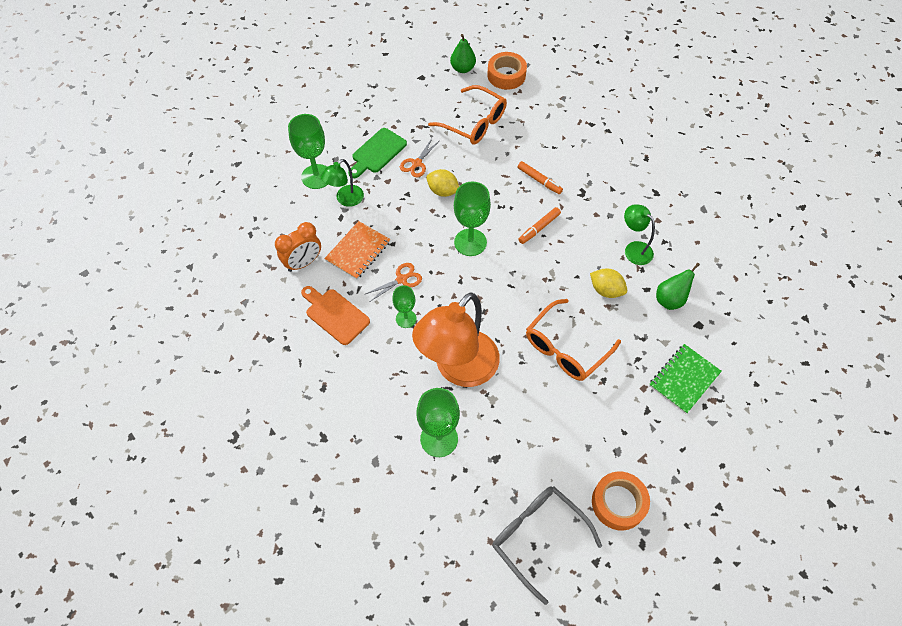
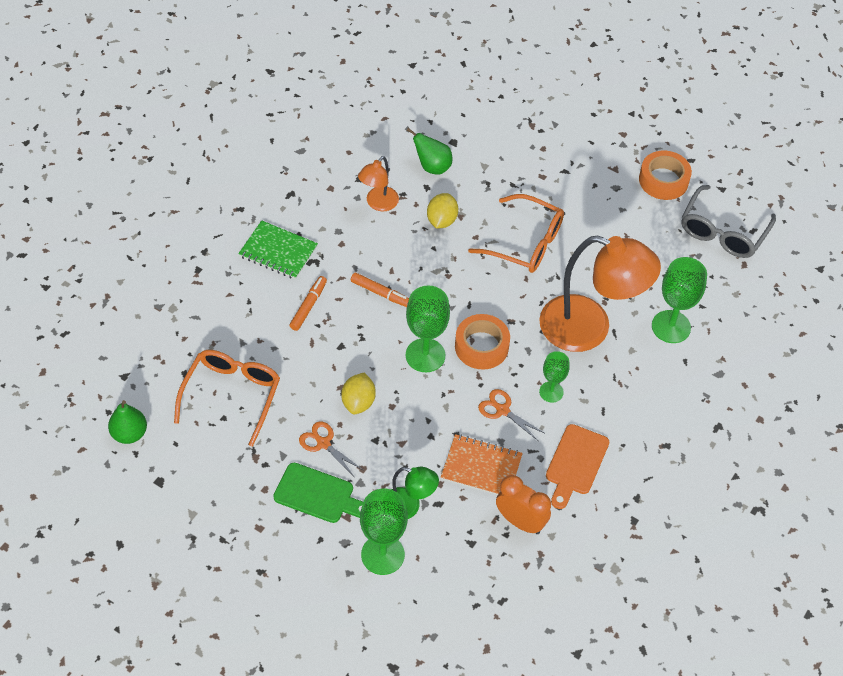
camera: 110 degrees left, 5 degrees down
orange scissors [400,139,439,178] -> orange scissors turned 150 degrees counterclockwise [299,421,363,476]
orange tape [487,52,527,90] -> orange tape moved to [455,314,510,370]
green lamp [624,204,655,265] -> orange lamp [358,156,399,211]
green notebook [649,344,722,414] -> green notebook moved to [238,220,318,279]

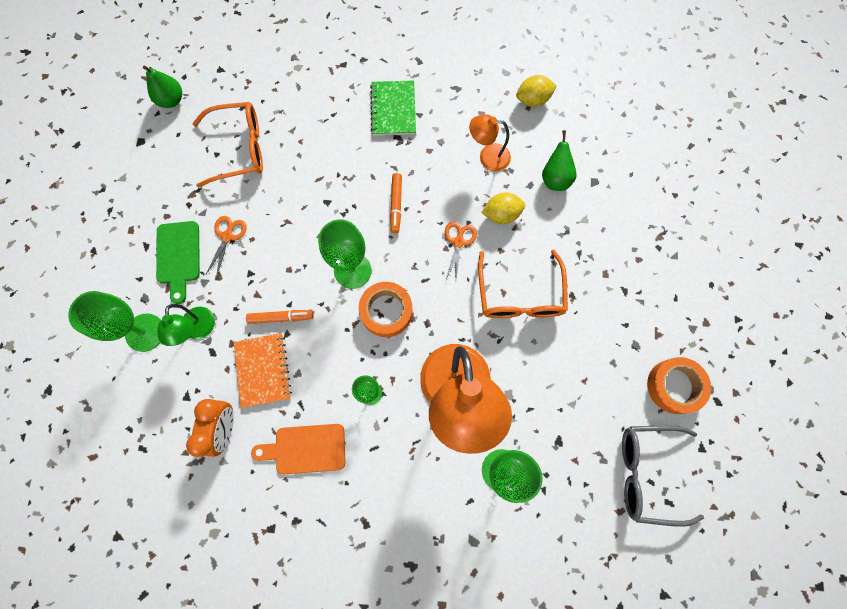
camera: 65 degrees right, 20 degrees up
orange marker [289,276,327,331] -> orange marker moved to [246,310,313,324]
yellow lemon [341,373,376,414] -> yellow lemon moved to [516,75,557,107]
orange scissors [478,389,546,441] -> orange scissors moved to [445,222,477,281]

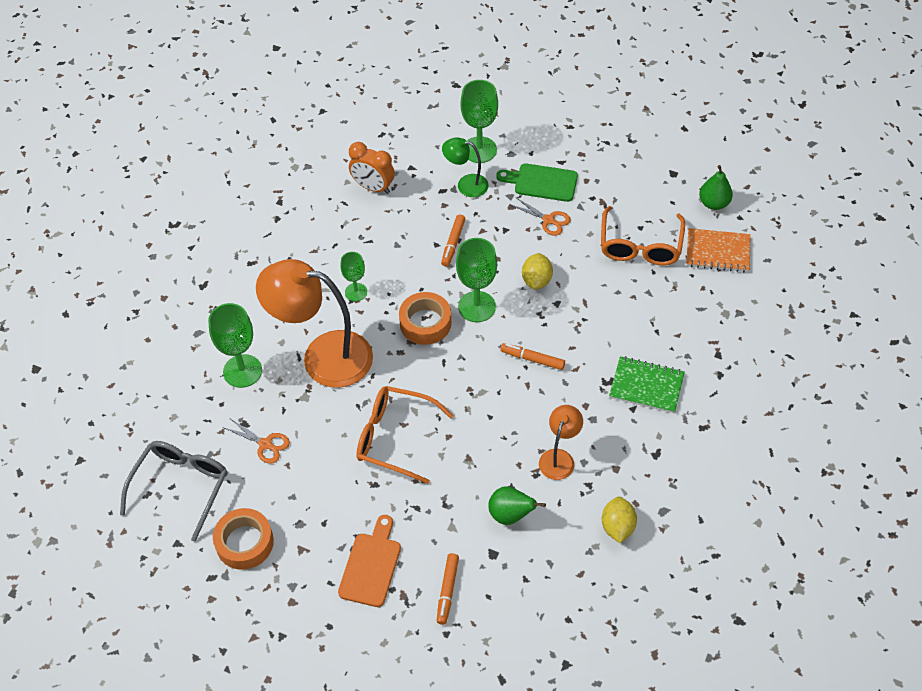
camera: 110 degrees right, 20 degrees down
orange notebook [234,333,292,408] -> orange notebook moved to [686,228,751,273]
orange cutting board [251,424,345,475] -> orange cutting board moved to [338,515,401,607]
orange scissors [445,222,477,281] -> orange scissors moved to [223,419,290,464]
yellow lemon [481,192,525,224] -> yellow lemon moved to [522,253,553,290]
none -> orange marker [437,553,459,625]

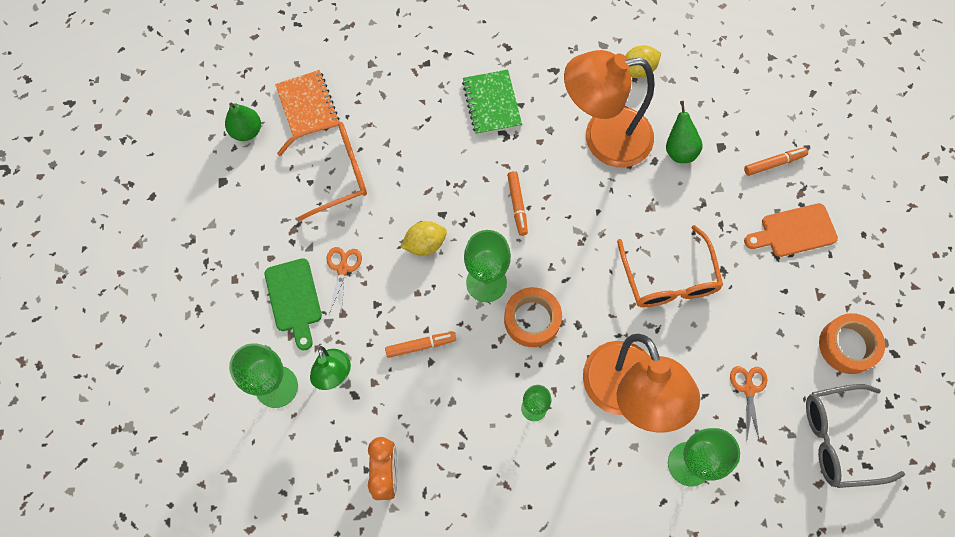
camera: 120 degrees left, 15 degrees up
orange lamp [539,405,583,480] -> orange lamp [564,50,655,167], size x2.04

